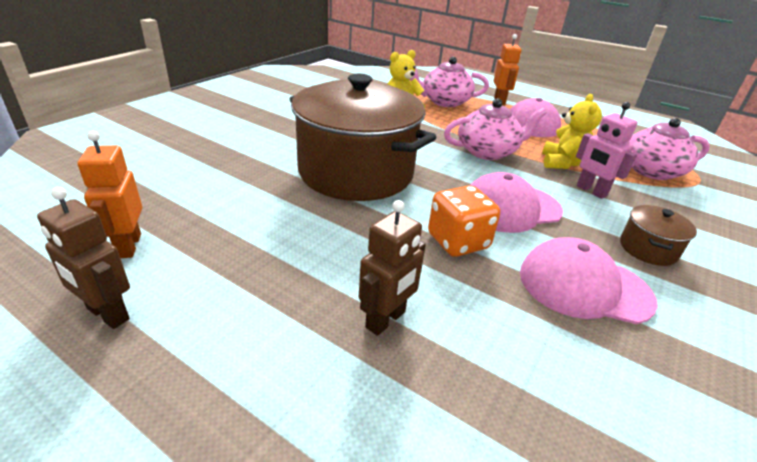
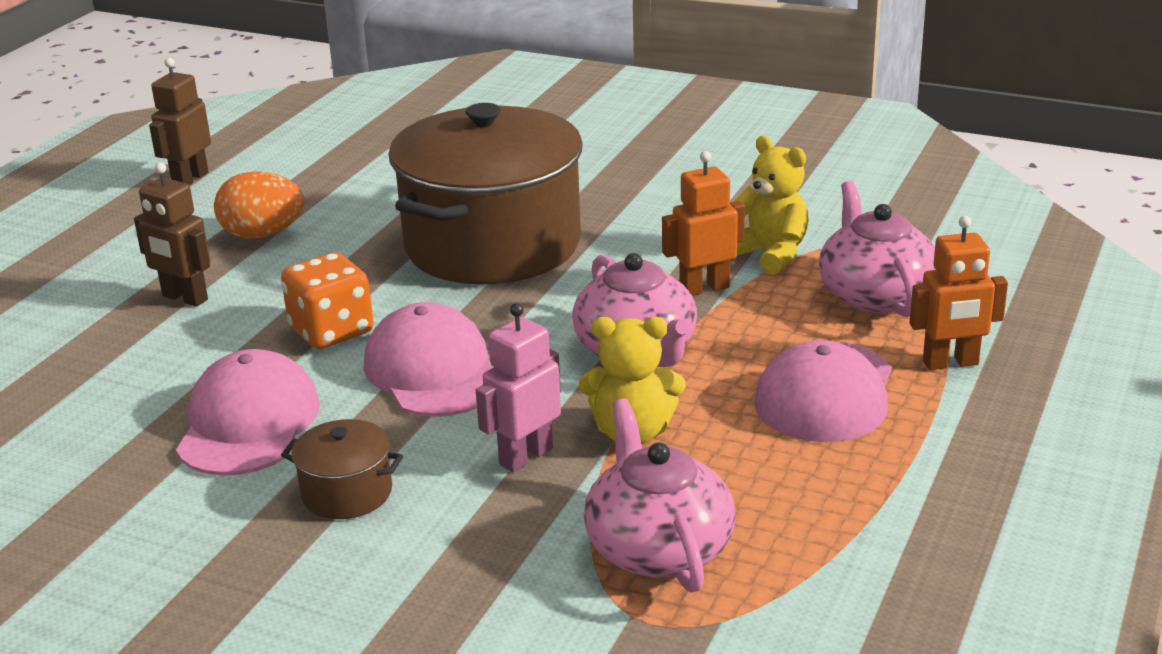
camera: 85 degrees right, 5 degrees down
orange robot [78,131,142,258] -> orange robot moved to [662,151,745,296]
none -> orange egg [214,171,304,239]

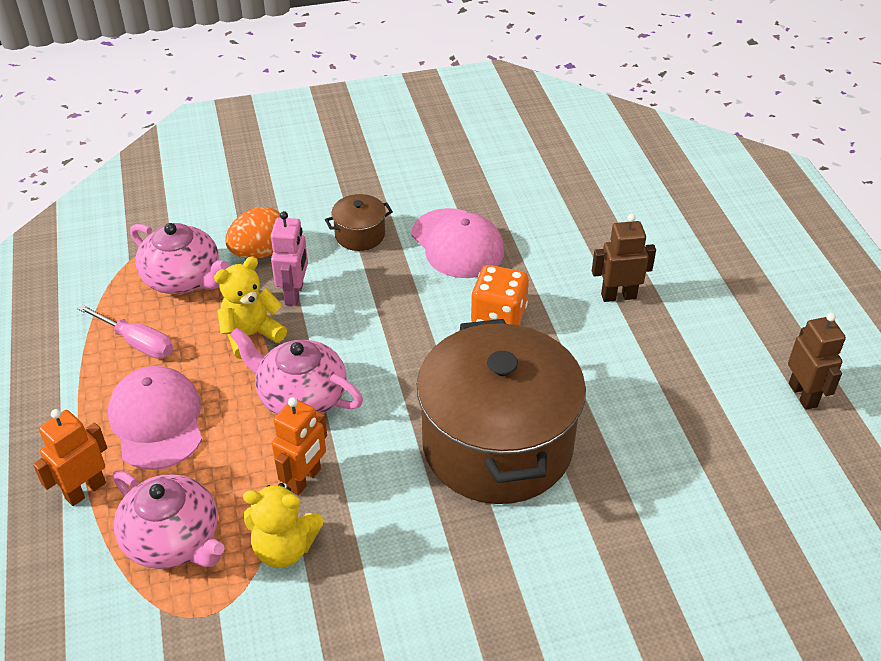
camera: 140 degrees right, 15 degrees up
orange egg [214,171,304,239] -> orange egg moved to [226,207,280,259]
pink cap [364,302,493,417] -> none
none -> pink screwdriver [77,304,173,359]

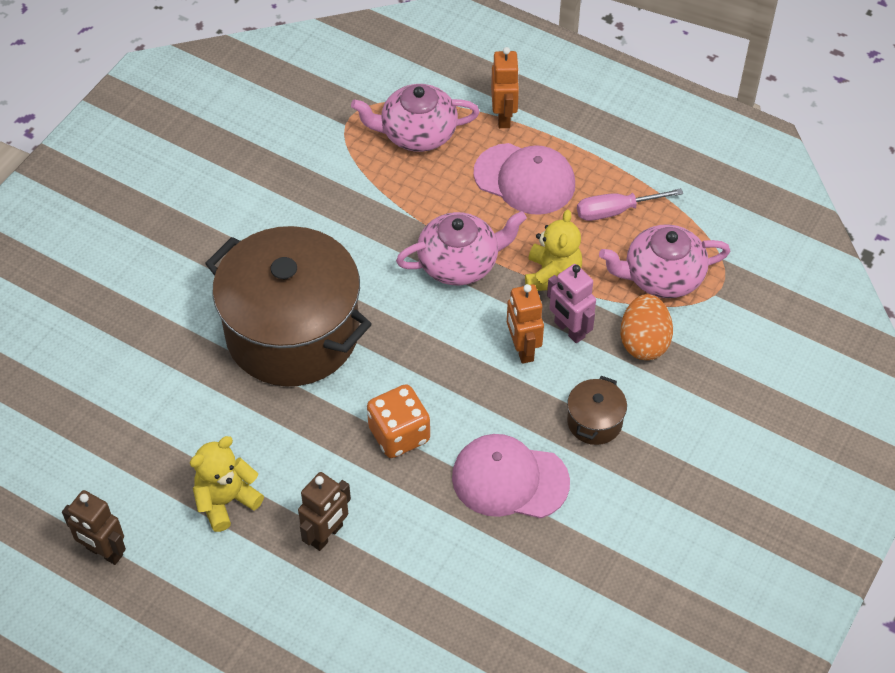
camera: 135 degrees right, 10 degrees up
yellow teddy bear [243,483,323,568] -> yellow teddy bear moved to [190,436,264,532]
orange robot [272,397,327,495] -> orange robot moved to [507,284,544,364]

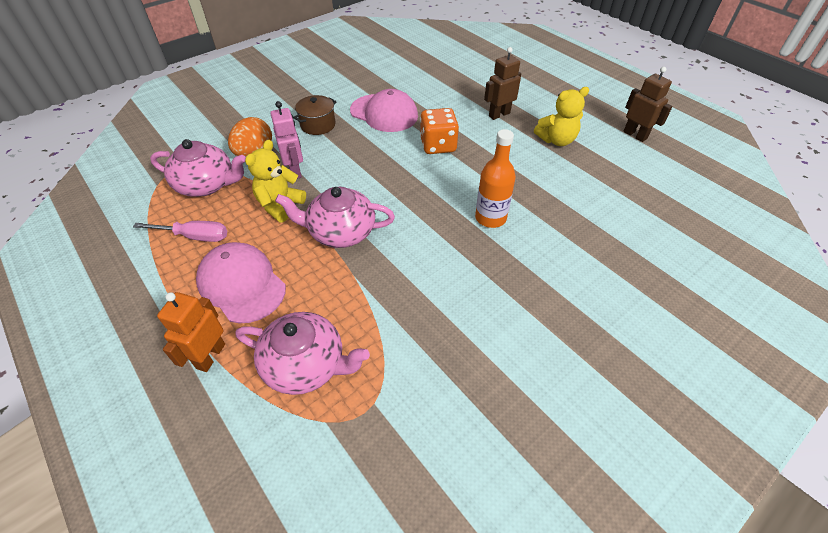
camera: 160 degrees left, 5 degrees down
brown pot [205,226,372,387] -> orange bottle [475,129,516,228]
orange robot [507,284,544,364] -> none

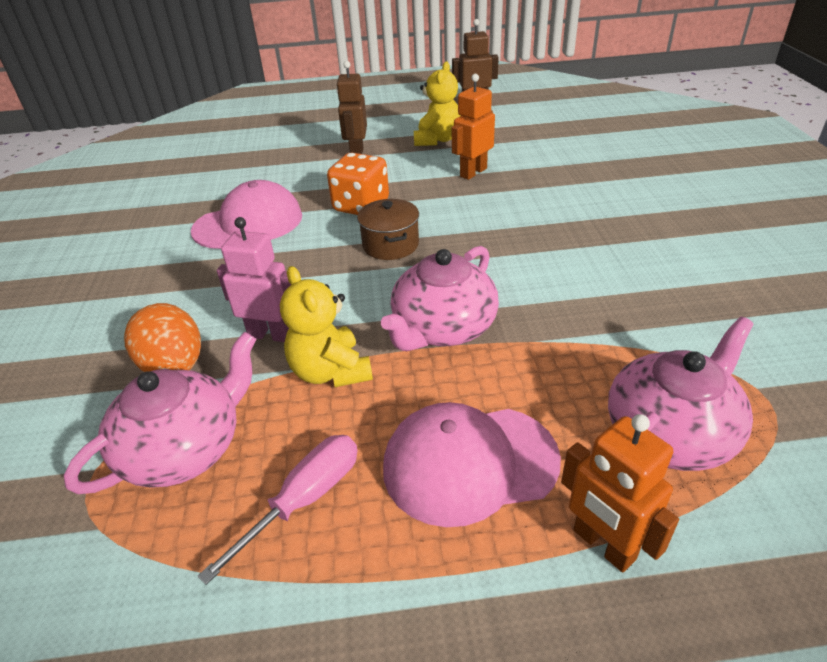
camera: 55 degrees left, 10 degrees down
brown pot [293,95,336,135] -> brown pot moved to [357,199,419,260]
orange bottle [475,129,516,228] -> none
none -> orange robot [452,74,495,180]

